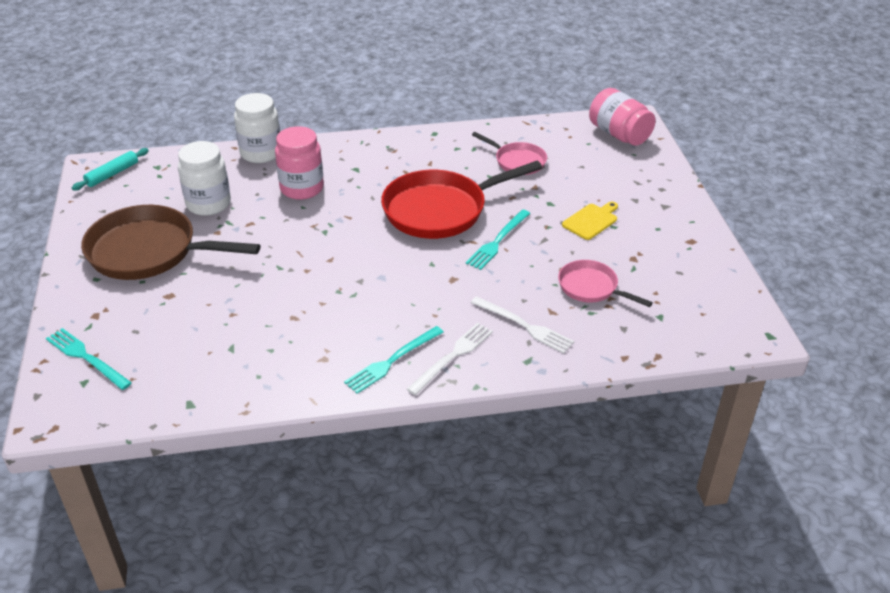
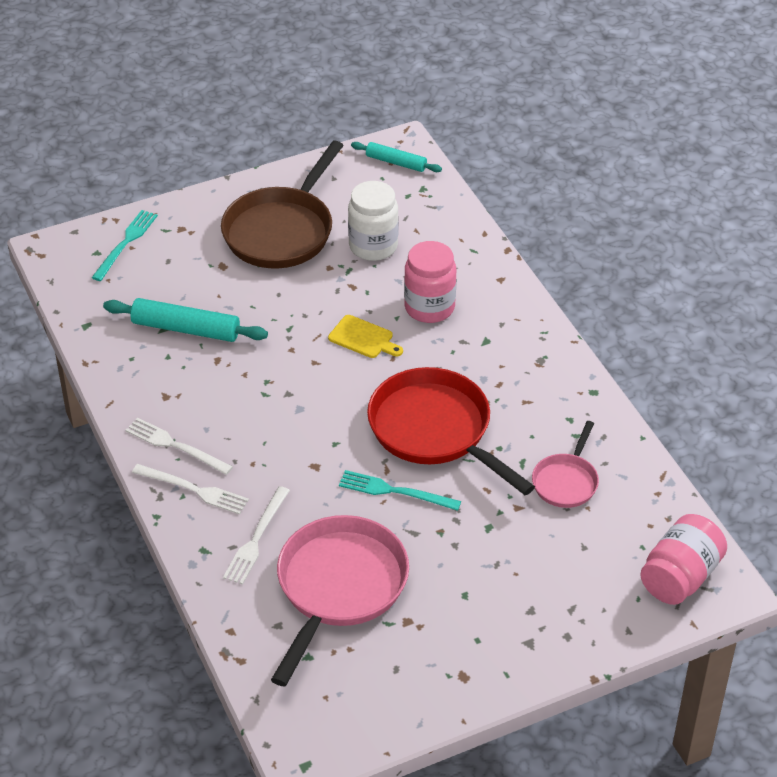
camera: 75 degrees right, 5 degrees up
brown pan [81,205,260,280] -> brown pan turned 150 degrees counterclockwise [221,141,344,269]
white jar [234,93,280,163] -> none
turquoise fork [344,326,444,394] -> white fork [125,418,233,475]
pink pan [558,260,653,307] -> pink pan [271,515,409,686], size x1.89
yellow cutting board [562,202,618,240] -> yellow cutting board moved to [328,315,403,358]
none -> turquoise rolling pin [103,298,268,342]

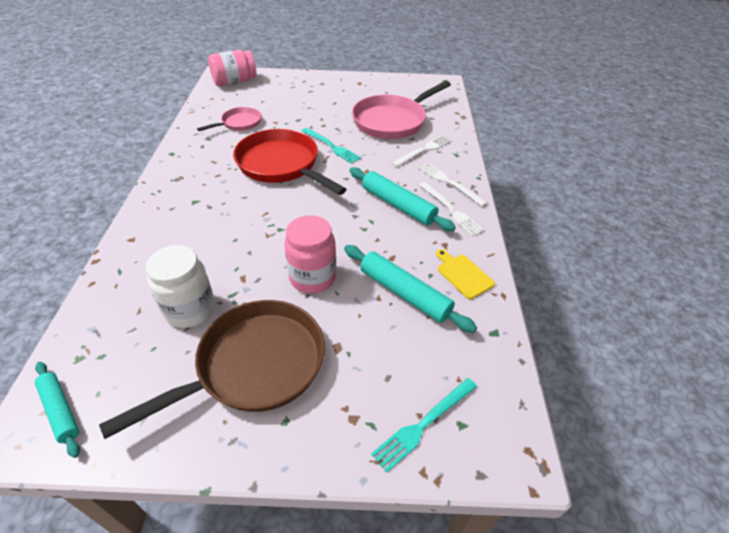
camera: 155 degrees left, 0 degrees up
yellow cutting board [328,315,403,358] -> yellow cutting board moved to [436,249,495,299]
red pan [367,367,535,495] -> red pan turned 150 degrees clockwise [233,129,347,195]
pink jar [404,241,456,323] -> pink jar moved to [284,215,336,294]
none -> turquoise rolling pin [349,167,456,231]

